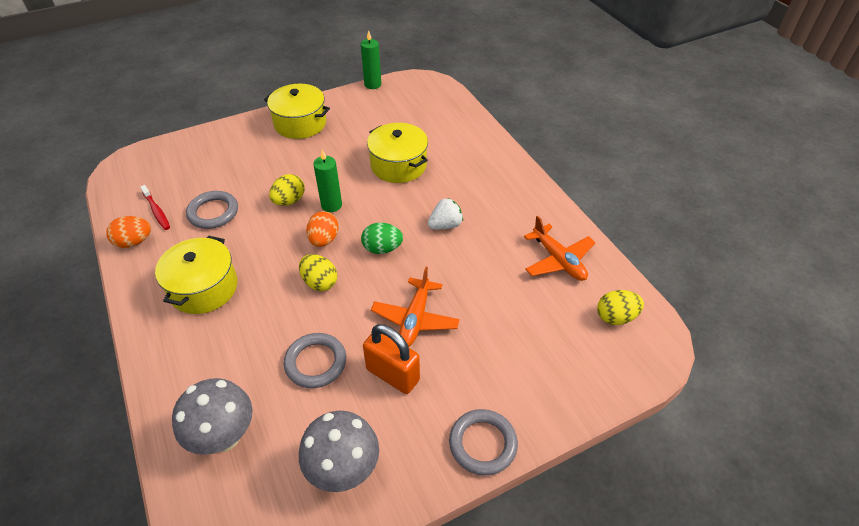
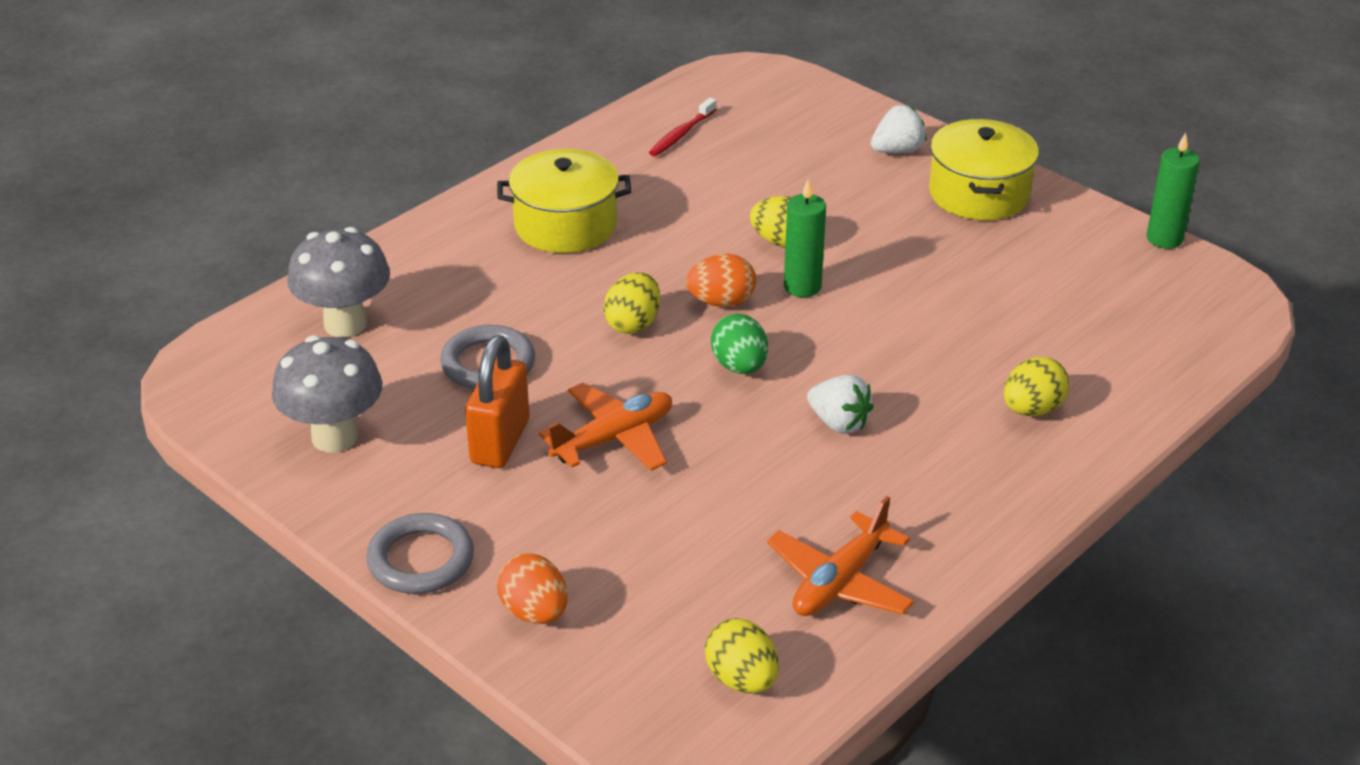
camera: 70 degrees right, 10 degrees down
orange egg [106,216,151,248] -> orange egg moved to [497,553,568,624]
grey ring [186,191,238,229] -> none
yellow pot [367,123,428,183] -> none
orange plane [371,267,460,347] -> orange plane turned 150 degrees clockwise [539,383,672,471]
none -> white strawberry [871,105,927,153]
none -> yellow egg [1004,357,1069,416]

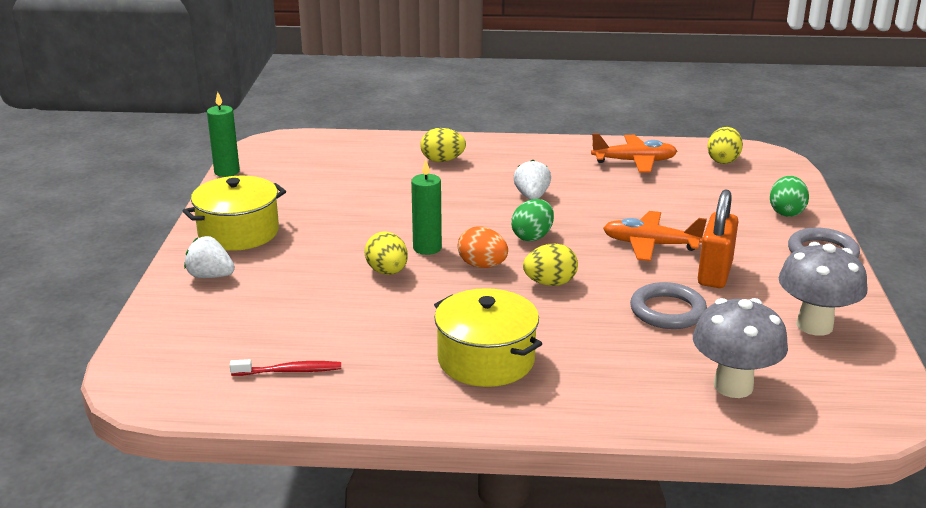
camera: 130 degrees left, 10 degrees down
orange padlock [465,335,530,468] -> orange padlock turned 45 degrees counterclockwise [698,190,738,288]
orange egg [497,553,568,624] -> green egg [770,176,809,217]

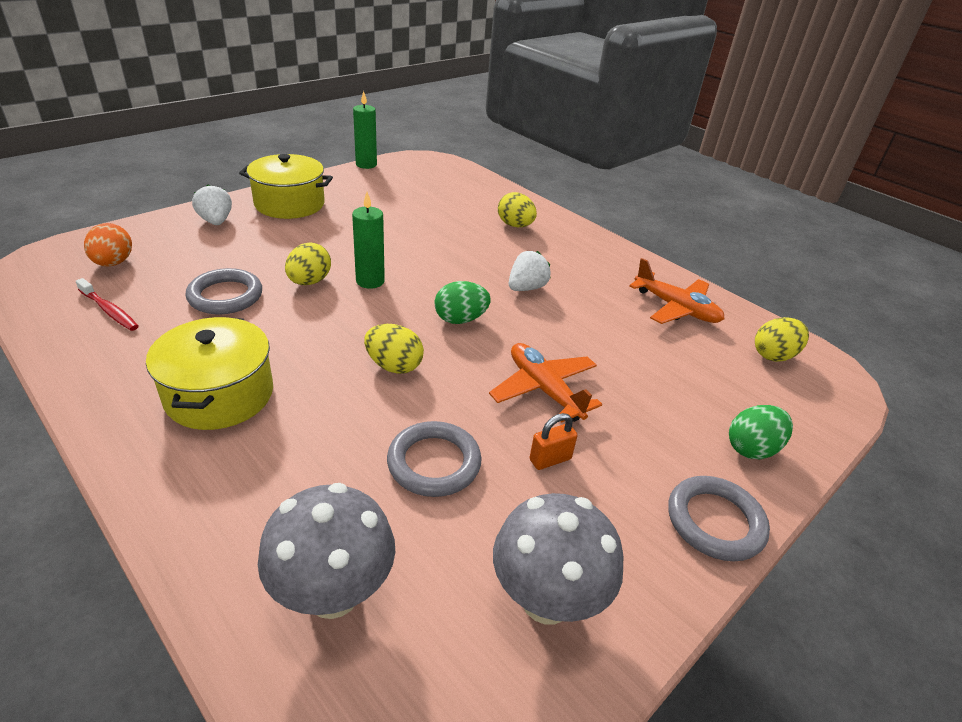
camera: 40 degrees right, 10 degrees up
orange egg [458,226,508,268] -> orange egg moved to [84,223,132,267]
orange padlock [698,190,738,288] -> orange padlock [530,413,578,470], size x0.54
none -> grey ring [185,268,262,314]

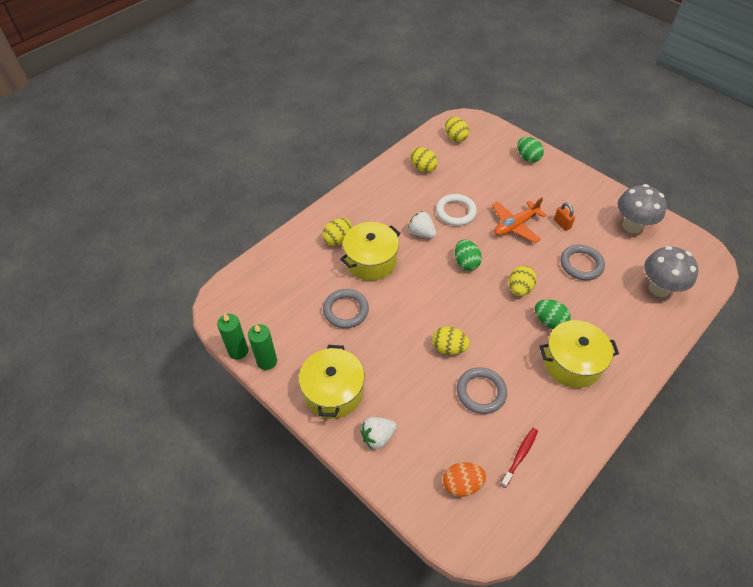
camera: 90 degrees left, 15 degrees up
green candle [352,192,385,289] -> green candle moved to [248,324,277,370]
orange plane [629,258,724,324] -> yellow egg [410,147,438,172]
grey ring [668,476,770,561] -> grey ring moved to [323,289,369,328]
none -> yellow pot [340,222,401,281]
none -> white ring [436,194,477,226]
none -> green egg [535,299,571,329]

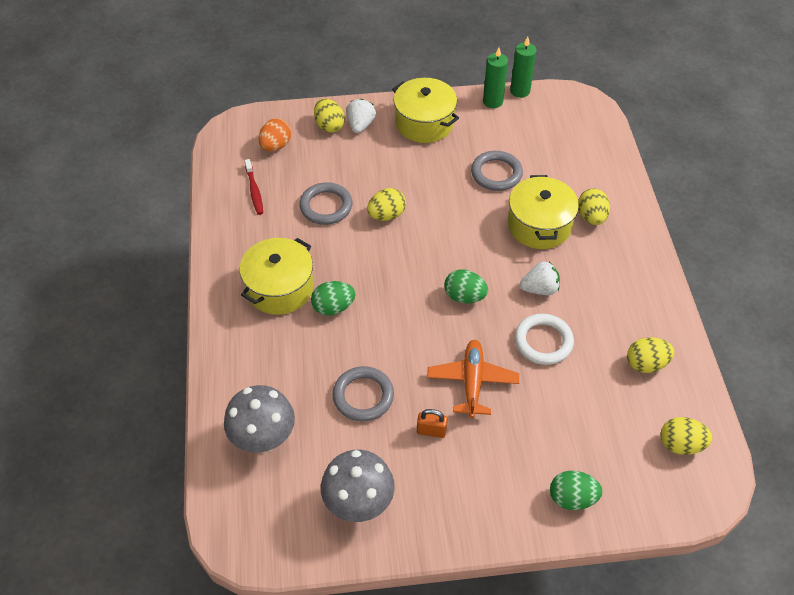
camera: 130 degrees right, 0 degrees up
yellow egg [509,266,536,296] -> yellow egg moved to [314,99,345,133]

